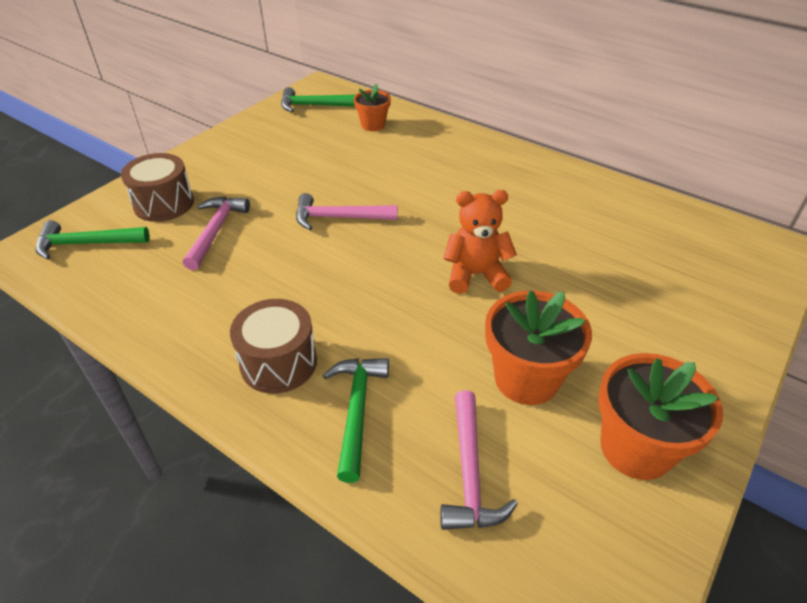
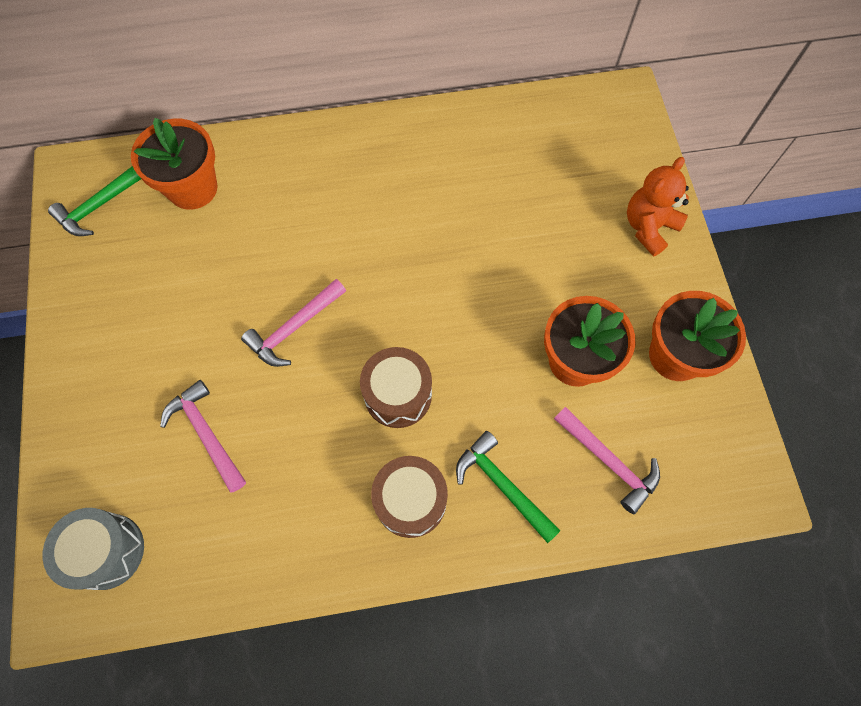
camera: 45 degrees left, 25 degrees up
green hammer [35,220,149,260] -> grey drum [43,508,144,590]
brown drum [121,153,194,222] -> brown drum moved to [360,347,432,428]
orange flower pot [354,84,391,131] -> orange flower pot [131,118,218,210], size x1.69
orange teddy bear [443,190,517,294] -> orange teddy bear moved to [627,157,689,257]

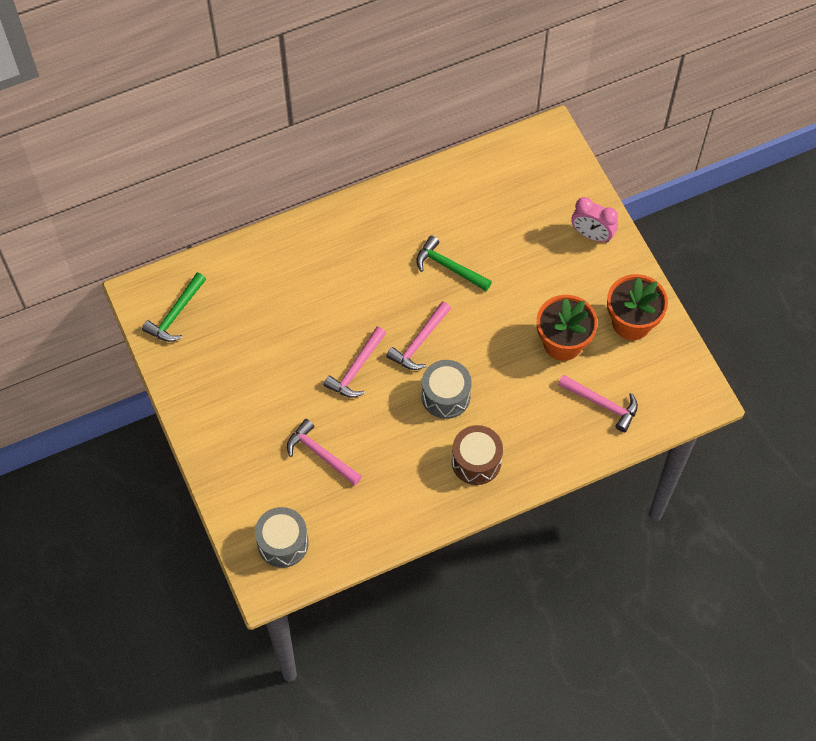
camera: 15 degrees left, 5 degrees down
orange flower pot [131,118,218,210] -> none
brown drum [360,347,432,428] -> grey drum [422,360,472,419]
green hammer [456,431,561,543] -> green hammer moved to [416,236,492,291]
orange teddy bear [627,157,689,257] -> pink clock [571,197,618,242]
none -> pink hammer [386,301,451,370]

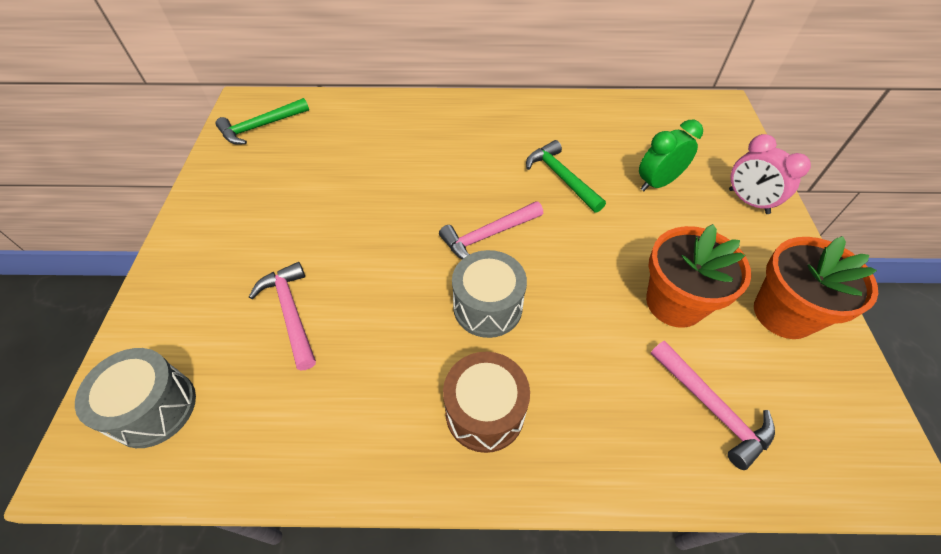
camera: 25 degrees right, 10 degrees down
pink hammer [324,327,386,398] -> none
none -> green clock [639,120,703,191]

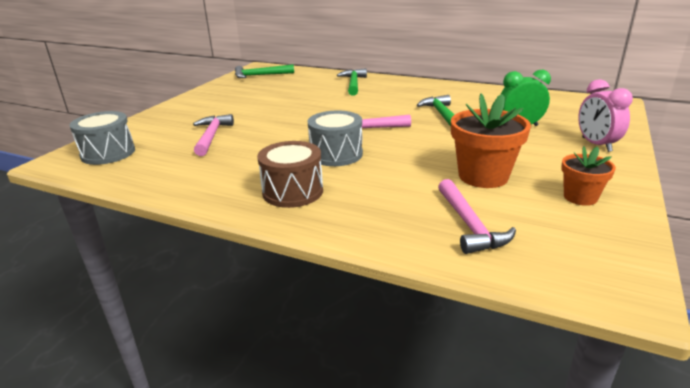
camera: 25 degrees right, 25 degrees down
orange flower pot [754,236,878,339] -> orange flower pot [561,146,616,206], size x0.59
none -> green hammer [337,68,367,96]

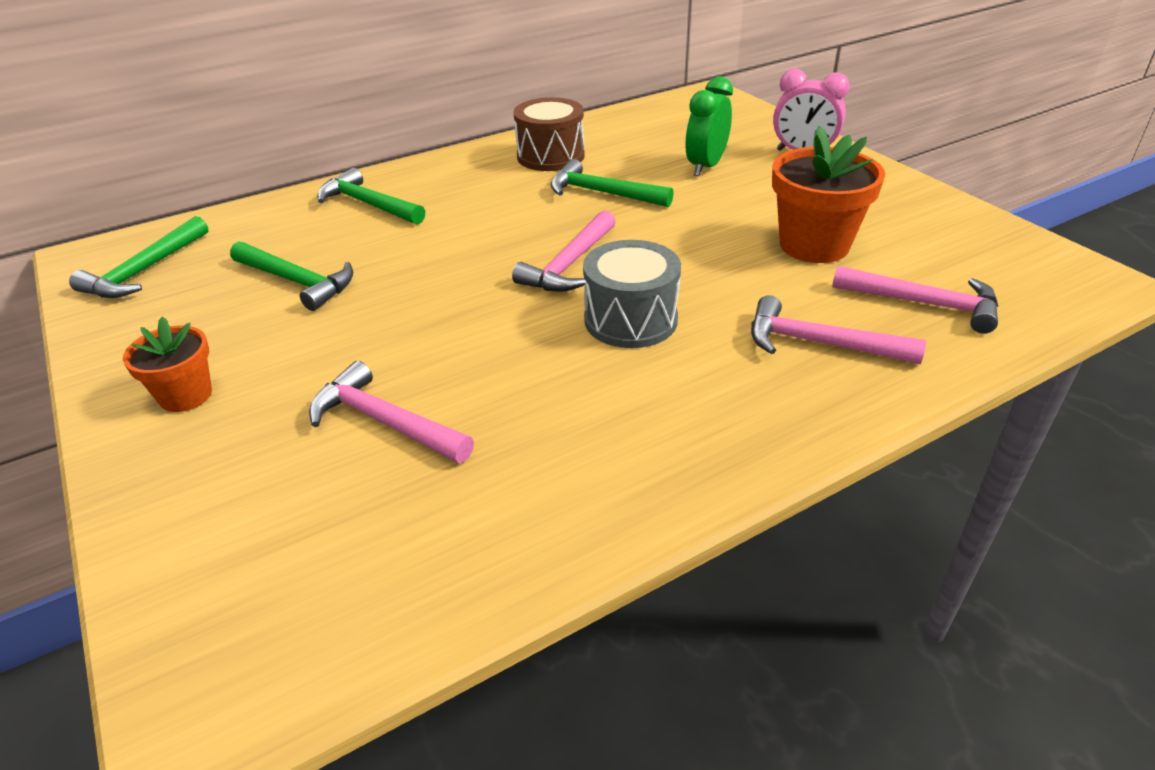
camera: 55 degrees left, 10 degrees up
grey drum [69,111,135,165] -> none
brown drum [257,141,323,208] -> brown drum moved to [514,97,585,171]
orange flower pot [561,146,616,206] -> orange flower pot moved to [123,317,212,412]
none -> green hammer [230,241,353,311]
none -> pink hammer [751,295,926,364]

